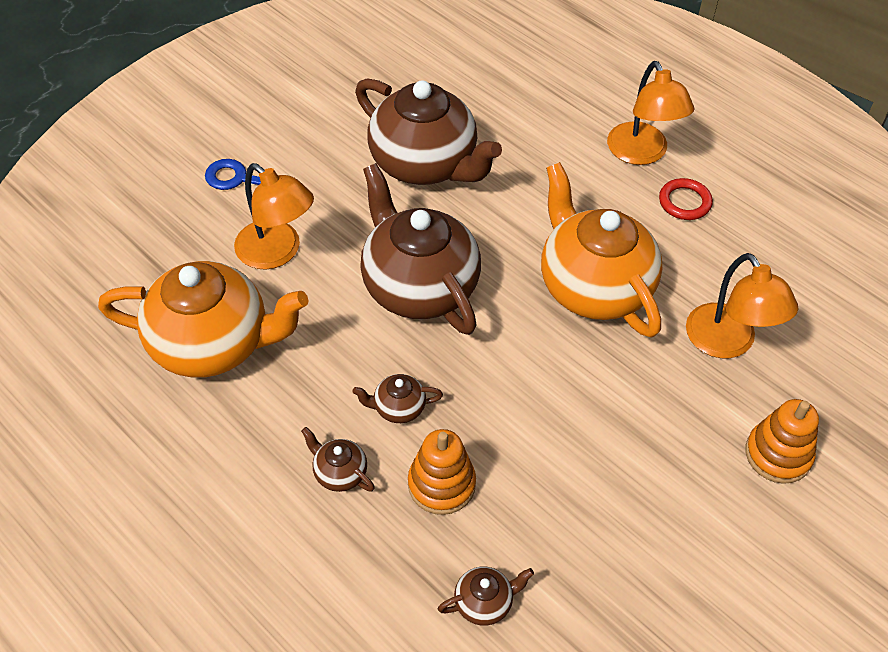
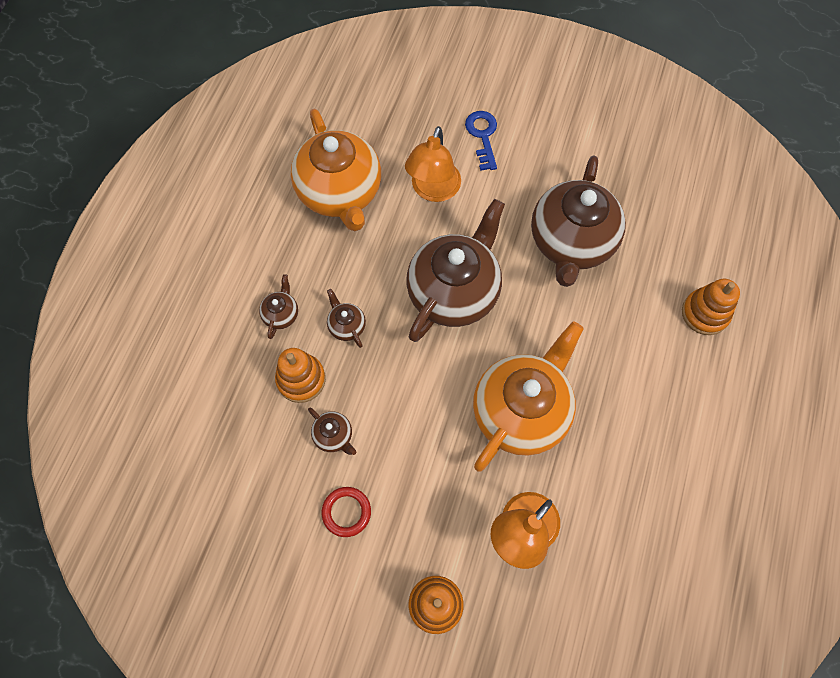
camera: 65 degrees right, 15 degrees up
brown teapot [438,567,534,626] -> brown teapot moved to [308,407,356,455]
orange lamp [607,61,695,165] -> none
red ring [659,178,713,220] -> red ring moved to [322,487,371,537]
none -> orange stacking toy [682,279,740,335]

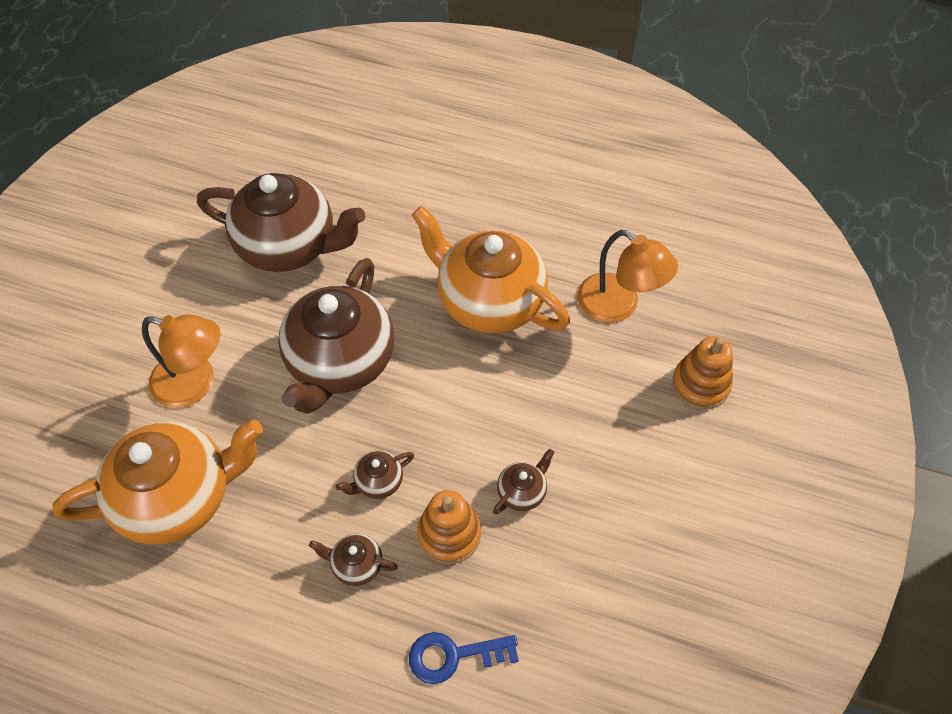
camera: 90 degrees left, 10 degrees down
red ring [322,487,371,537] -> none
brown teapot [406,199,505,342] -> brown teapot turned 105 degrees counterclockwise [278,258,394,414]
blue key [465,111,497,171] -> blue key moved to [409,632,519,684]
orange stacking toy [682,279,740,335] -> none

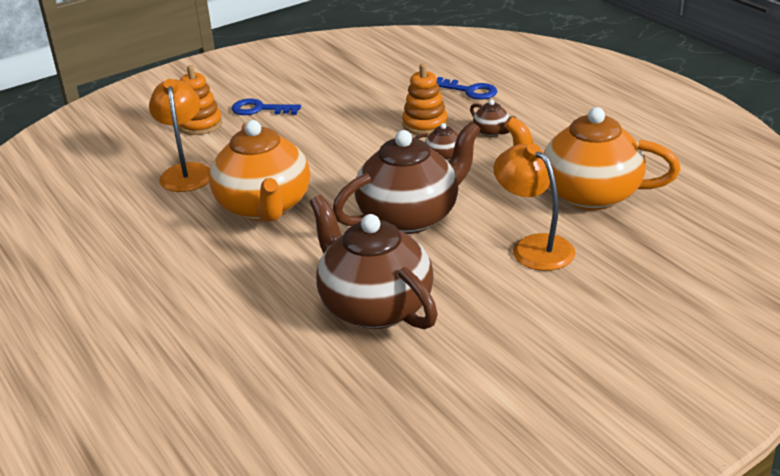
camera: 140 degrees left, 25 degrees down
brown teapot [493,449,554,515] -> none
none -> blue key [232,99,301,115]

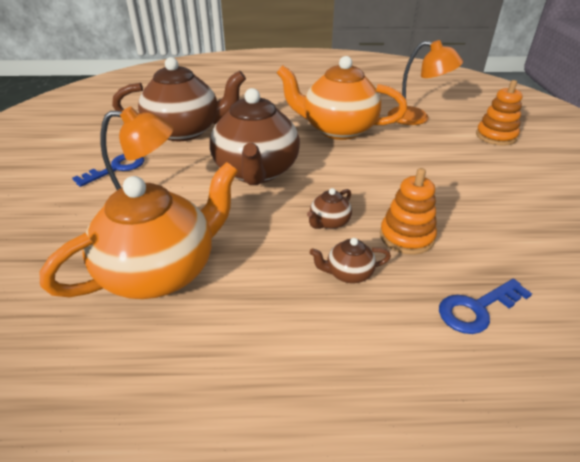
camera: 120 degrees right, 5 degrees up
blue key [232,99,301,115] -> blue key moved to [72,154,144,187]

